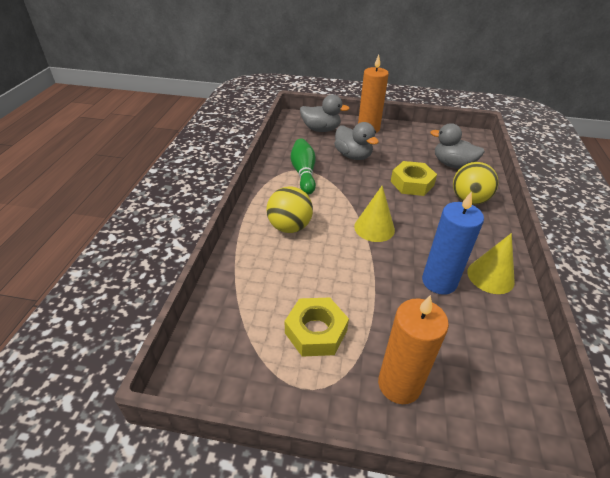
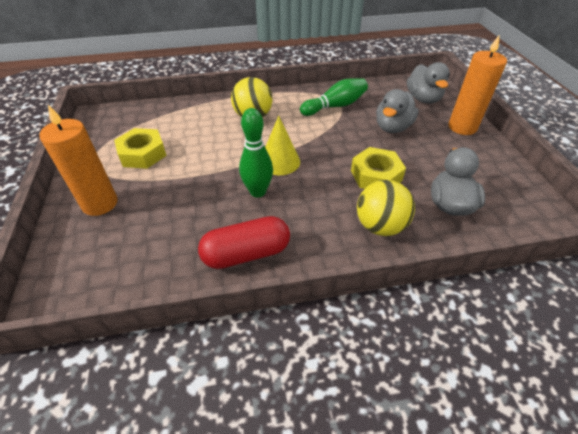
camera: 70 degrees right, 5 degrees up
blue candle [422,191,484,295] -> none
yellow cone [467,233,515,294] -> red capsule [198,216,290,269]
none -> green bowling pin [239,108,273,198]

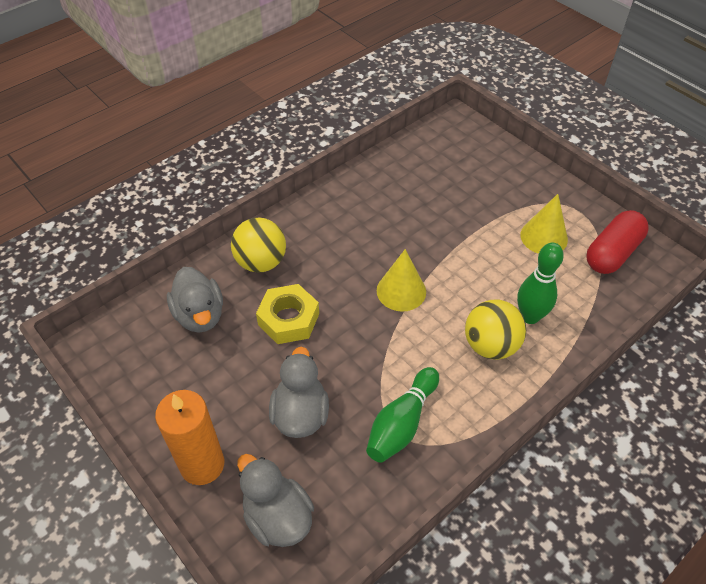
camera: 150 degrees right, 5 degrees up
orange candle [39,105,118,216] -> none
yellow nut [114,128,167,169] -> yellow cone [520,194,568,254]
red capsule [198,216,290,269] -> red capsule moved to [586,210,649,274]
green bowling pin [239,108,273,198] -> green bowling pin moved to [517,242,564,324]

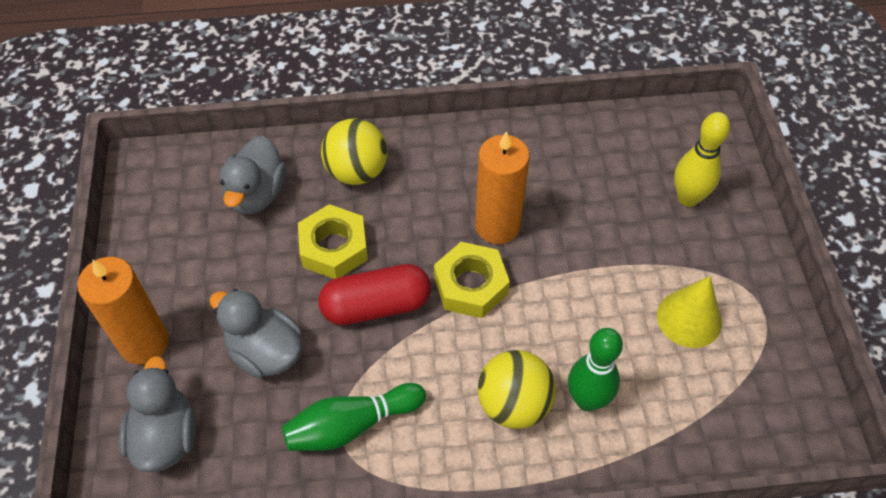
camera: 35 degrees right, 5 degrees up
grey duck [269,347,329,438] -> grey duck turned 90 degrees counterclockwise [209,289,303,378]
yellow cone [377,249,426,311] -> yellow nut [434,242,510,318]
red capsule [586,210,649,274] -> red capsule moved to [318,264,431,325]
none -> orange candle [475,131,530,244]
none -> yellow bowling pin [674,112,730,207]

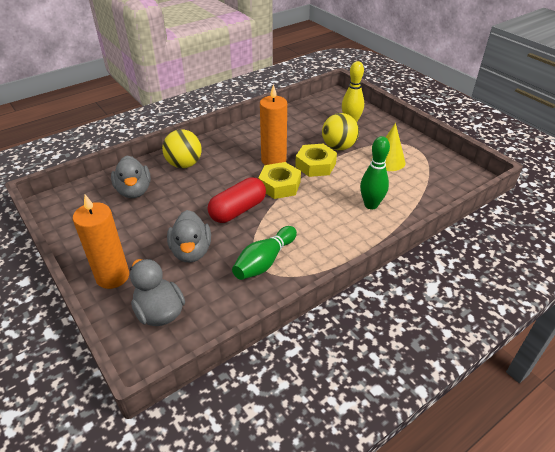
camera: 30 degrees left, 15 degrees down
grey duck [209,289,303,378] -> grey duck turned 105 degrees counterclockwise [167,210,211,262]
yellow nut [298,204,368,279] -> yellow nut moved to [295,144,337,177]
yellow ball [478,350,556,429] -> yellow ball moved to [322,113,359,150]

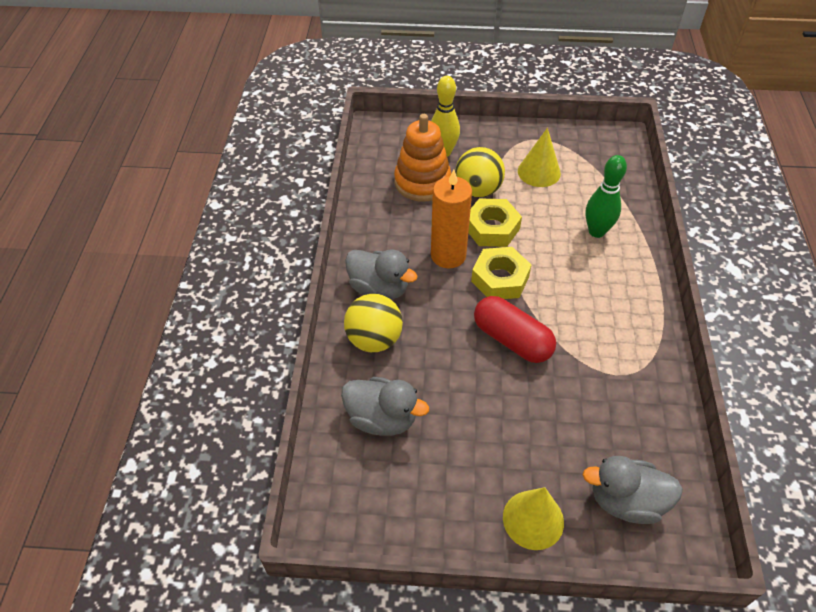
camera: 50 degrees left, 10 degrees up
orange candle [73,195,129,289] -> yellow cone [503,487,564,550]
grey duck [167,210,211,262] -> grey duck moved to [345,249,418,300]
red capsule [208,177,266,223] -> red capsule turned 45 degrees counterclockwise [474,296,556,363]
green bowling pin [232,226,297,280] -> none
none -> orange stacking toy [394,114,451,202]

